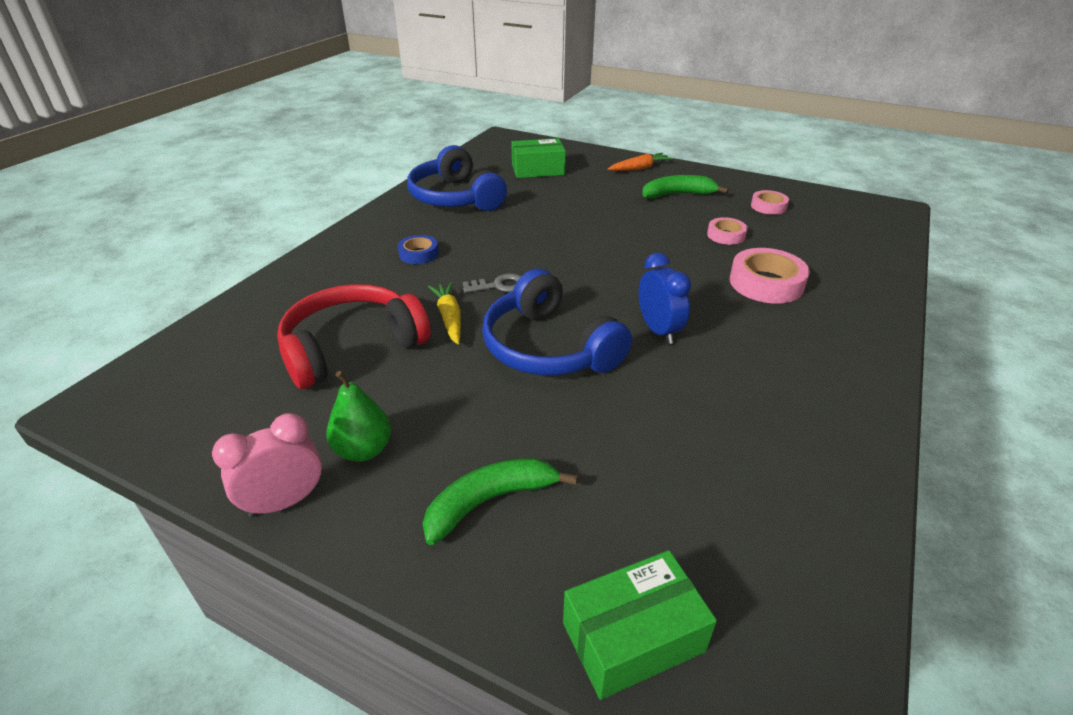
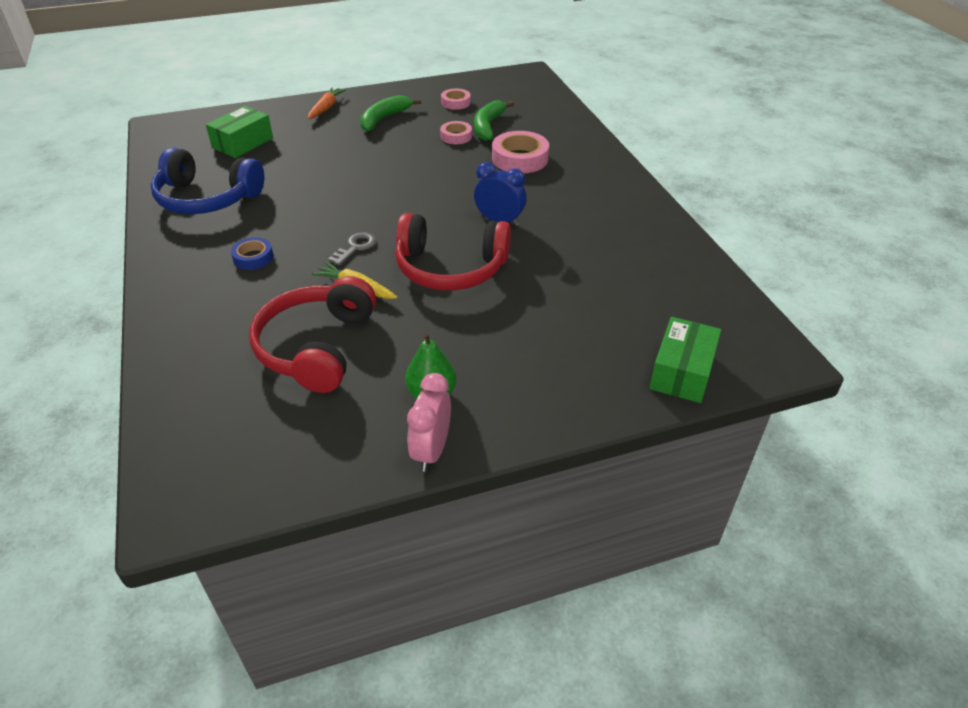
camera: 45 degrees left, 5 degrees up
green banana [423,458,578,545] -> green banana moved to [474,101,514,141]
blue headphones [482,269,632,376] -> red headphones [395,213,511,290]

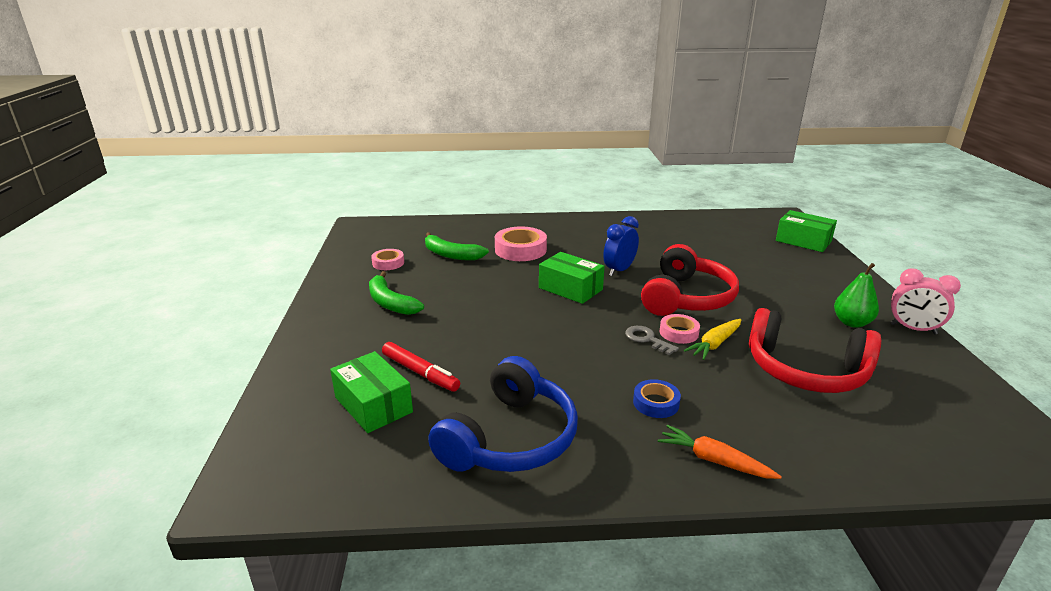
camera: 75 degrees left, 15 degrees down
orange carrot [308,87,346,119] -> orange carrot moved to [658,425,782,479]
pink tape [440,121,472,144] -> pink tape moved to [660,314,700,344]
none -> red marker [382,342,460,392]
none -> green box [539,252,605,304]

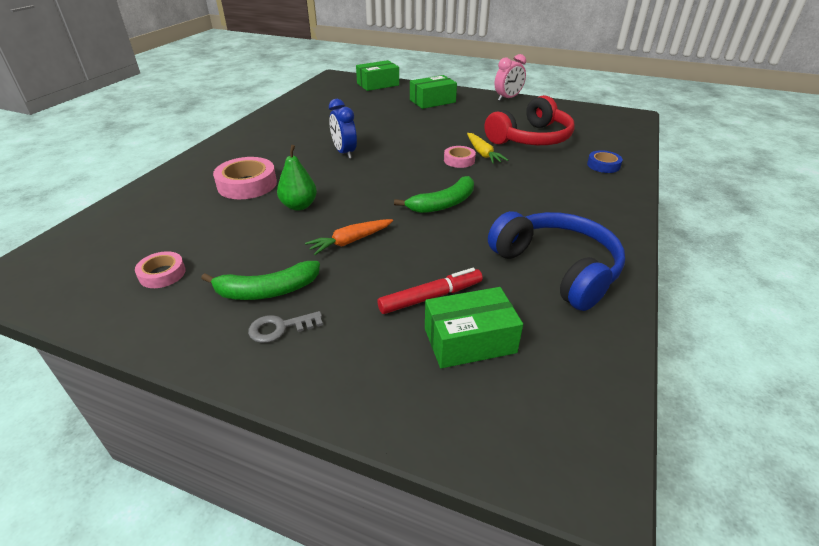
camera: 65 degrees left, 10 degrees up
green banana [425,232,489,260] -> green banana moved to [394,176,474,213]
green box [539,252,605,304] -> green box moved to [410,75,457,109]
grey key [625,326,679,355] -> grey key moved to [248,311,323,343]
blue tape [633,379,681,418] -> blue tape moved to [587,150,623,173]
red headphones [641,244,739,316] -> none
orange carrot [658,425,782,479] -> orange carrot moved to [305,219,393,255]
green pear [834,263,879,328] -> green pear moved to [277,145,317,211]

